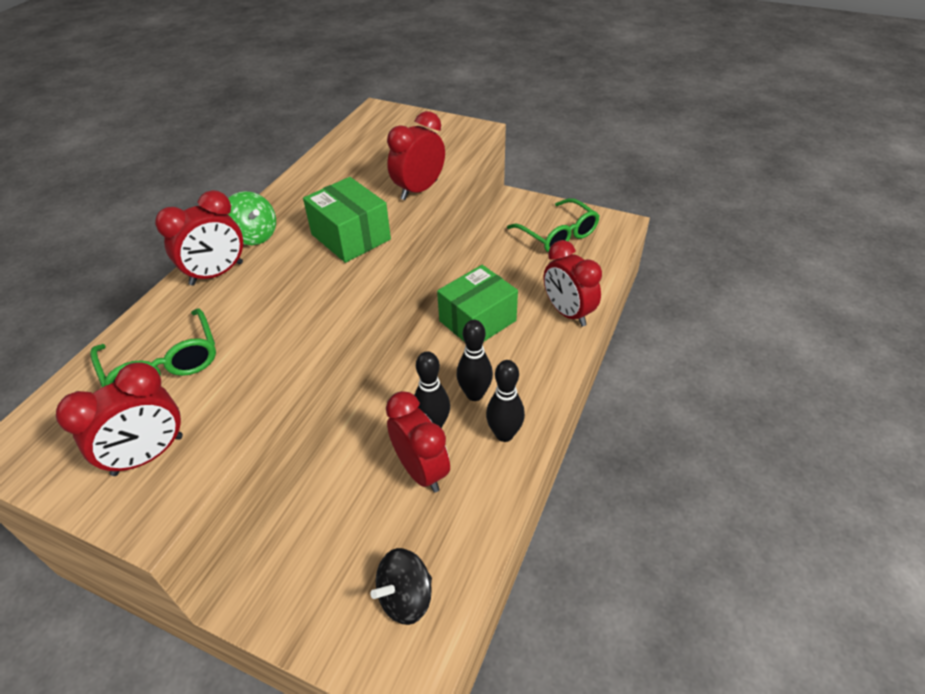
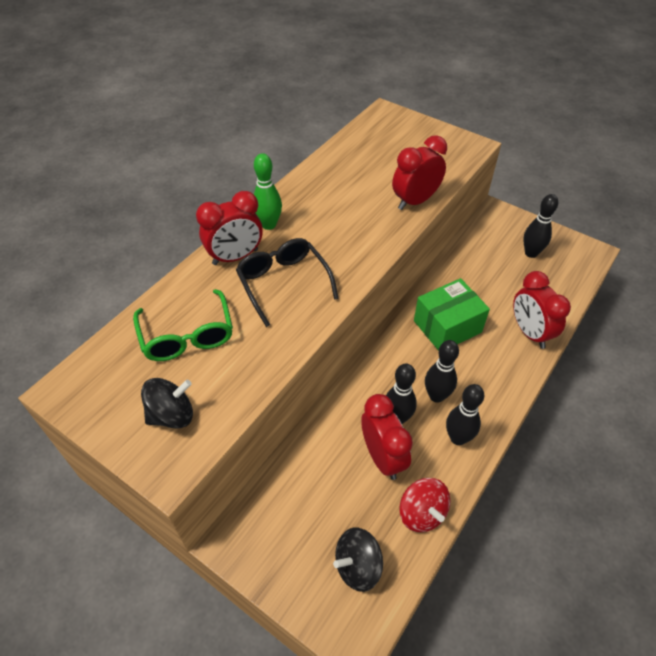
camera: 10 degrees right, 5 degrees up
red clock [56,362,183,476] -> black spinning top [141,378,193,429]
green spinning top [228,191,276,245] -> green bowling pin [254,153,282,230]
green box [303,177,391,263] -> none
green glasses [507,198,600,252] -> black bowling pin [523,194,558,258]
none -> black glasses [236,238,339,327]
none -> red spinning top [399,478,450,532]

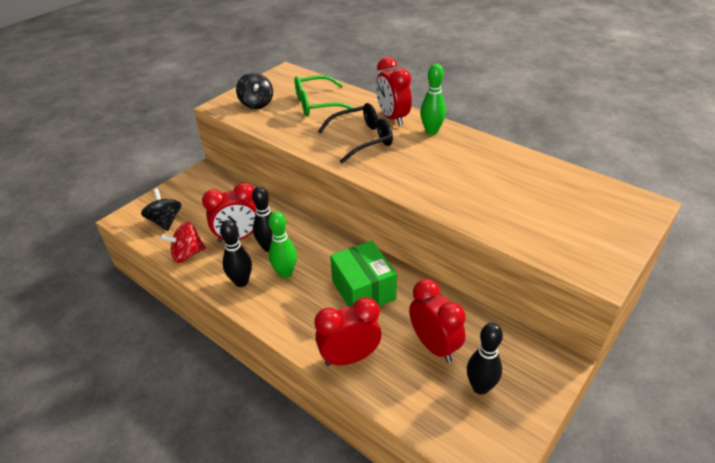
camera: 95 degrees right, 10 degrees down
red clock [392,135,447,210] -> red clock moved to [409,279,466,363]
black bowling pin [425,340,459,403] -> green bowling pin [268,211,297,278]

